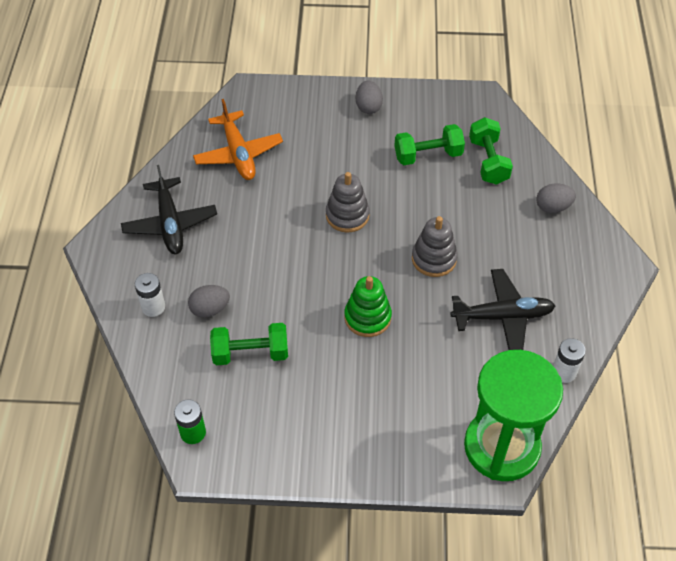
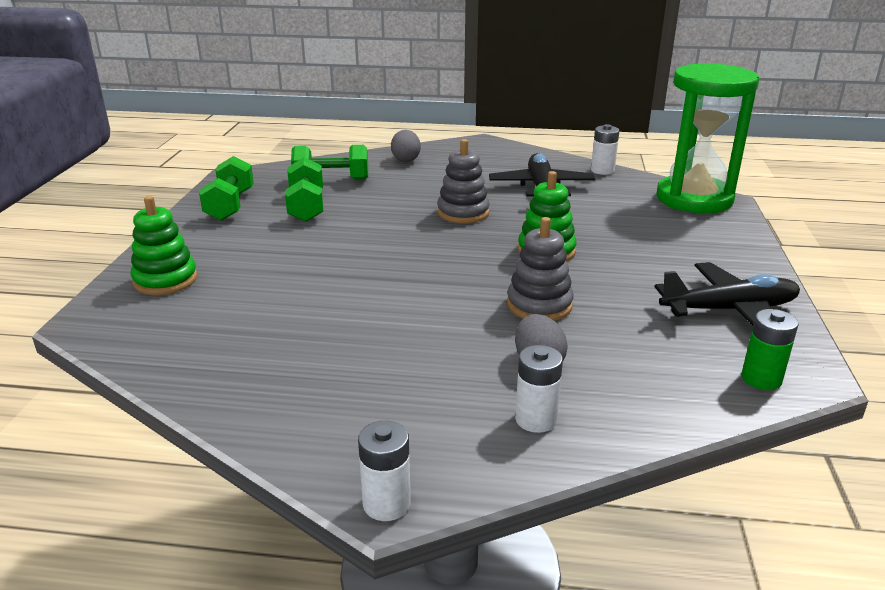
camera: 85 degrees left, 25 degrees down
black plane [121,165,217,254] -> black plane moved to [654,262,800,326]
orange plane [193,99,283,180] -> none
green dumbbell [210,323,288,365] -> green dumbbell moved to [199,156,254,221]
grey stacking toy [326,172,370,233] -> grey stacking toy moved to [507,217,574,321]
grey egg [356,81,383,114] -> none
none -> green stacking toy [130,196,197,295]
none -> white battery [358,421,411,521]

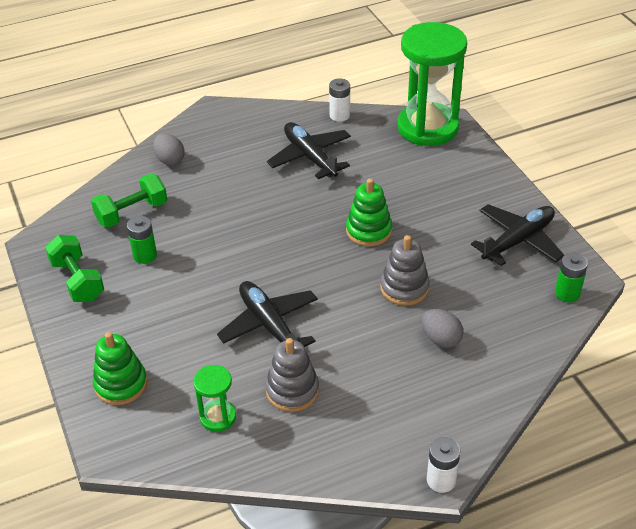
camera: 30 degrees left, 15 degrees up
green dumbbell [285,157,323,222] -> green battery [127,216,157,264]
grey stacking toy [437,139,490,223] -> grey stacking toy moved to [265,338,319,412]
white battery [515,345,563,433] -> none
none -> green hourglass [193,365,236,432]
none -> black plane [217,281,318,347]

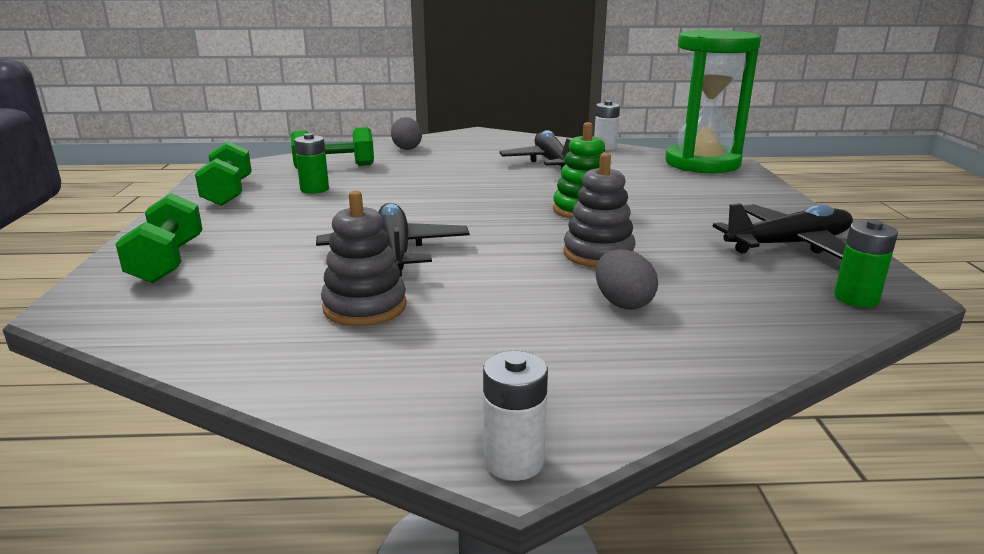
camera: 20 degrees right, 20 degrees down
green stacking toy [93,332,147,405] -> green dumbbell [115,193,203,283]
green hourglass [193,365,236,432] -> none

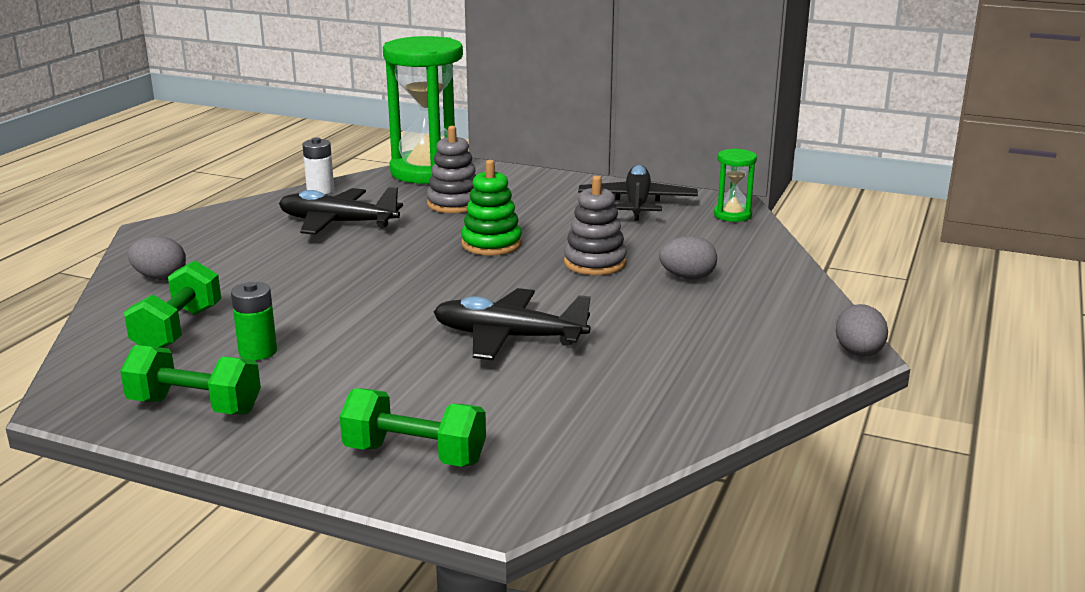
camera: 65 degrees left, 0 degrees up
grey stacking toy [321,191,407,326] -> grey stacking toy moved to [427,126,476,213]
white battery [483,351,548,481] -> grey egg [836,304,888,356]
green battery [834,220,898,307] -> green hourglass [714,149,757,222]

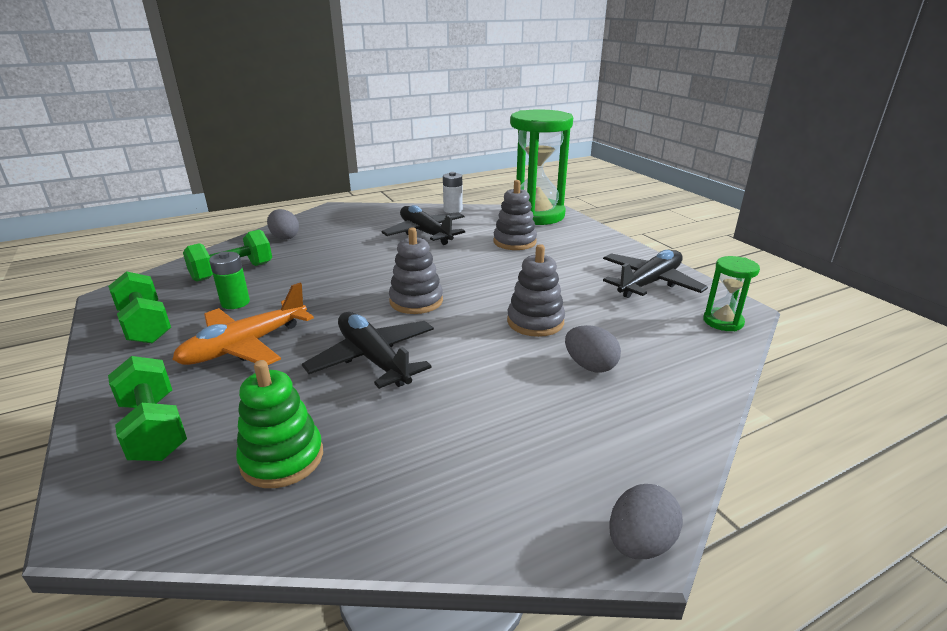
camera: 40 degrees right, 5 degrees up
green stacking toy [461,160,522,256] -> green stacking toy moved to [236,360,323,488]
none -> orange plane [172,283,314,365]
none -> grey stacking toy [389,227,443,314]

